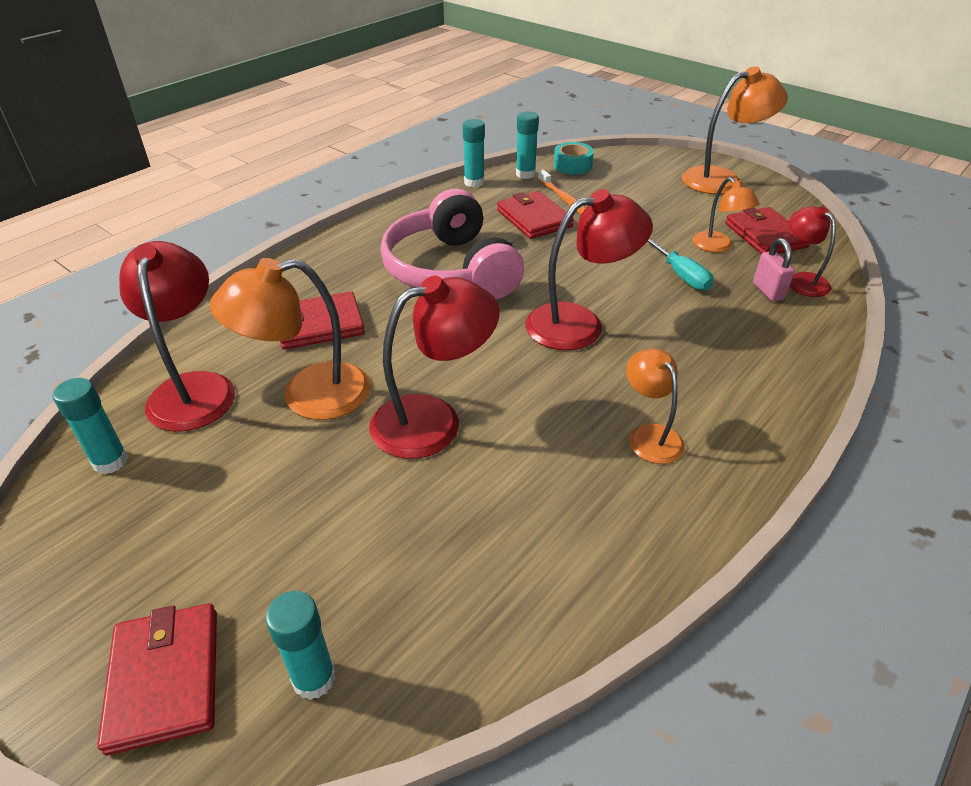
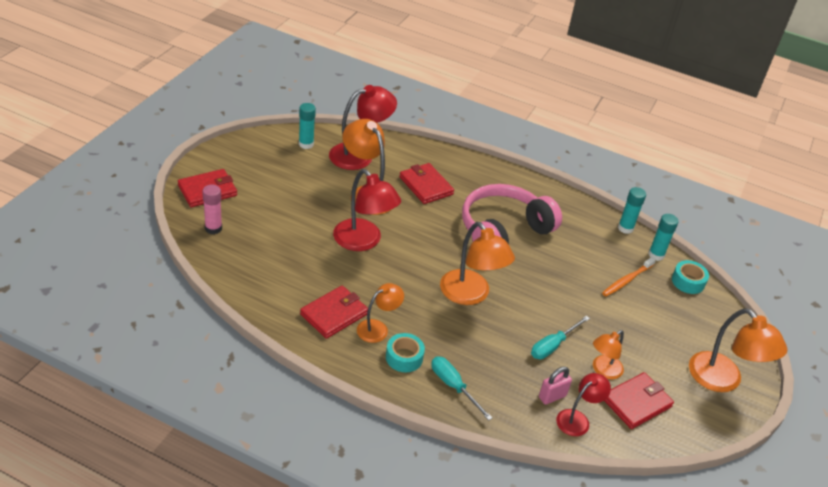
camera: 70 degrees right, 0 degrees up
turquoise glue stick [266,591,336,700] -> pink glue stick [202,185,222,234]
red wallet [497,191,574,239] -> red wallet moved to [300,286,368,339]
red lamp [525,189,653,350] -> orange lamp [440,222,515,305]
none -> turquoise tape [386,333,425,372]
none -> turquoise screwdriver [431,356,492,421]

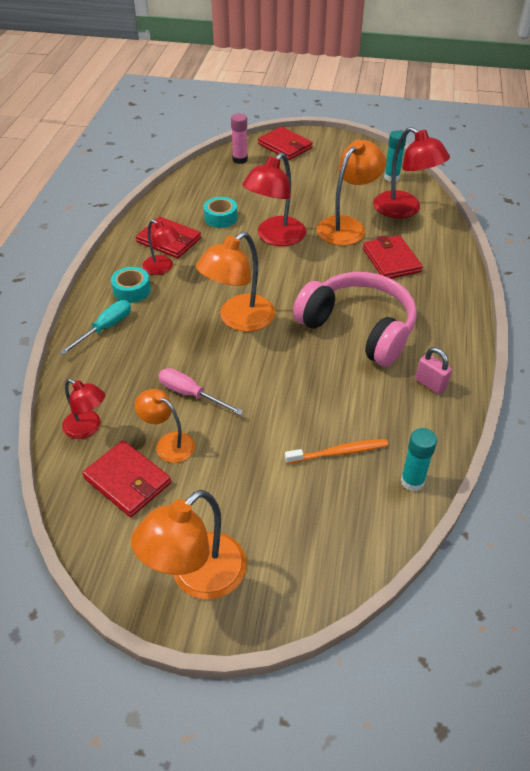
camera: 80 degrees right, 5 degrees up
orange lamp [357,283,404,343] -> red lamp [142,220,180,275]
red wallet [399,163,454,204] -> red wallet turned 60 degrees counterclockwise [363,235,423,279]
turquoise screwdriver [531,316,590,359] -> pink screwdriver [158,368,243,415]
pink padlock [539,367,572,405] -> pink padlock moved to [415,347,452,395]
orange toothbrush [602,257,656,296] -> orange toothbrush turned 135 degrees clockwise [285,439,388,464]
turquoise glue stick [618,187,646,234] -> none
turquoise tape [672,260,709,294] -> turquoise tape moved to [203,197,238,228]

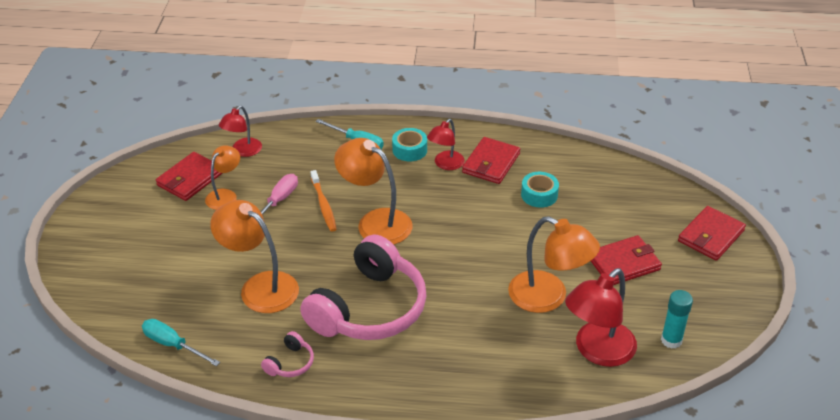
camera: 85 degrees right, 5 degrees down
orange lamp [131,490,247,599] -> orange lamp moved to [210,200,299,313]
pink glue stick [231,113,248,164] -> none
red lamp [242,153,306,246] -> none
orange toothbrush [285,439,388,464] -> orange toothbrush moved to [310,170,337,232]
red wallet [363,235,423,279] -> red wallet moved to [591,235,662,285]
turquoise glue stick [401,428,437,492] -> turquoise screwdriver [142,319,220,366]
pink padlock [415,347,452,395] -> pink headphones [261,331,314,377]

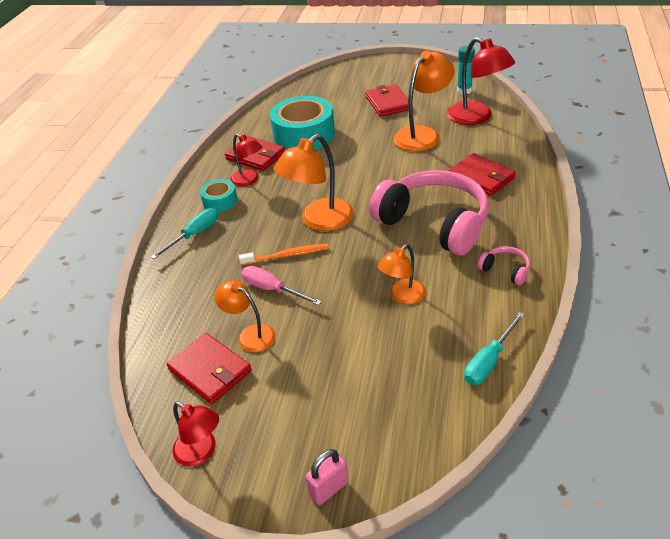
camera: 80 degrees left, 0 degrees up
orange lamp [210,200,299,313] -> orange lamp [377,244,426,305], size x0.59
red lamp [219,106,262,157] -> red lamp moved to [173,402,219,467]
turquoise tape [521,172,559,208] -> turquoise tape [270,96,335,150], size x2.00
red wallet [678,206,746,261] -> red wallet moved to [449,153,516,196]
none -> pink padlock [305,449,349,505]

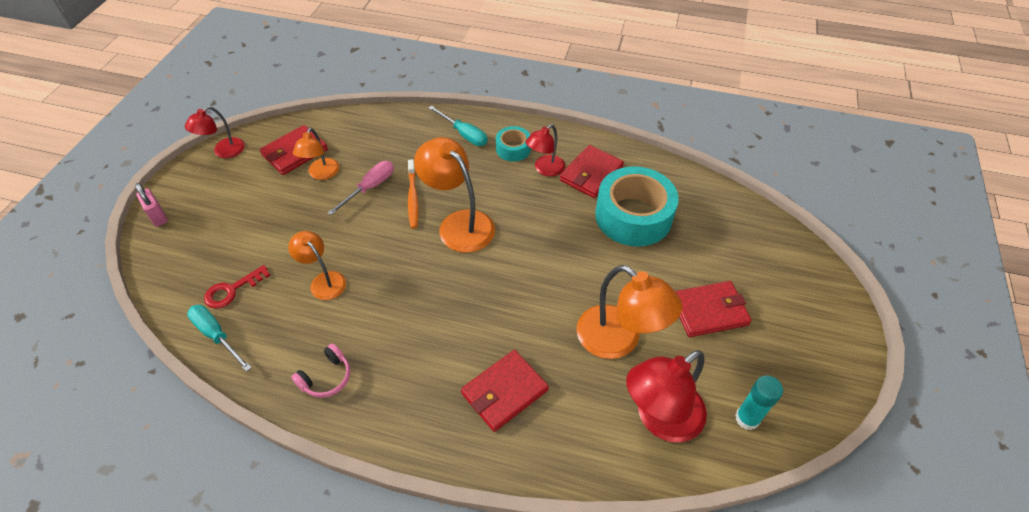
camera: 90 degrees right, 10 degrees up
orange lamp [215,280,275,352] -> orange lamp turned 150 degrees clockwise [293,128,339,180]
pink headphones [369,170,489,256] -> none
none -> red key [204,265,270,309]

